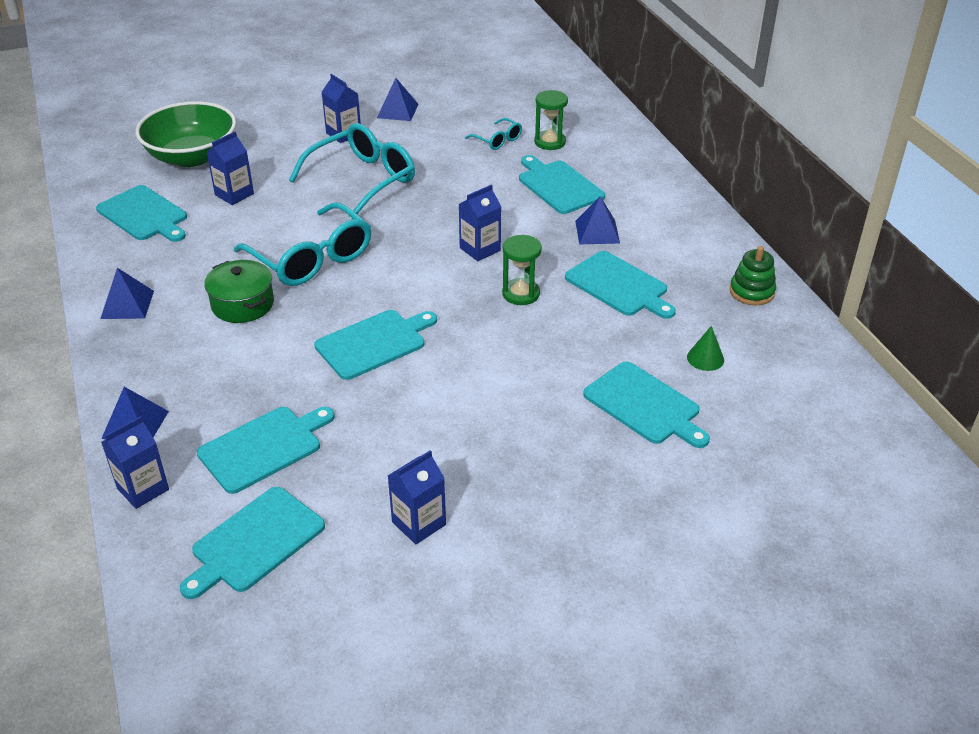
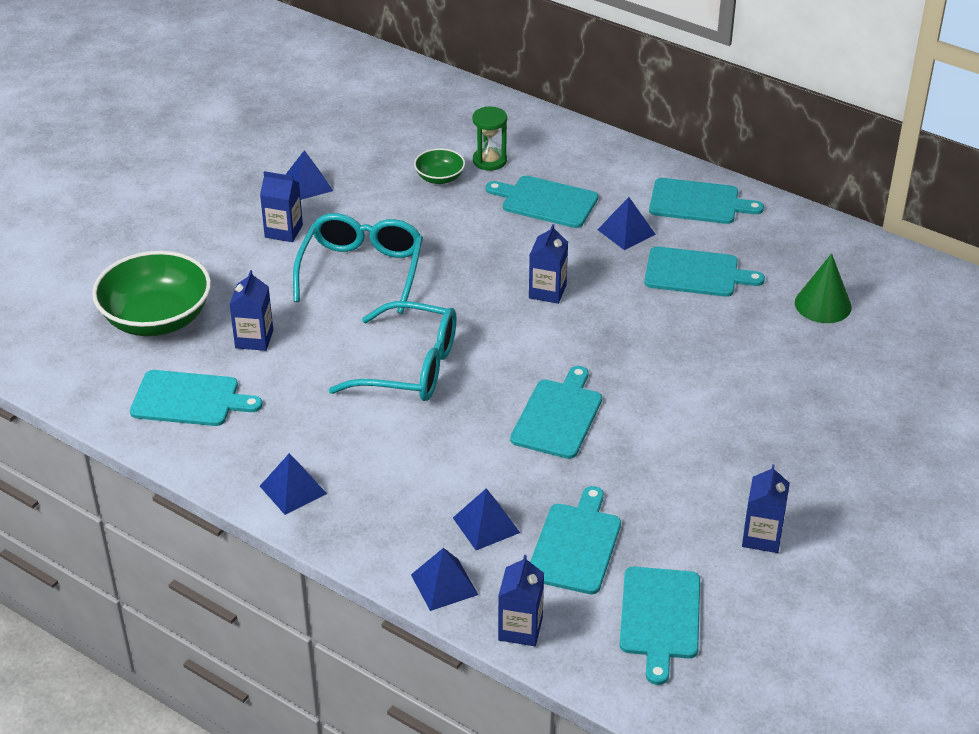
camera: 35 degrees left, 0 degrees up
green pot [204,260,274,323] -> none
turquoise glasses [465,118,522,150] -> green bowl [414,148,465,184]
green hourglass [502,235,542,305] -> none
turquoise cutting board [583,361,710,448] -> turquoise cutting board moved to [649,178,764,224]
green cone [687,326,724,371] -> green cone [795,254,852,323], size x1.63
green stacking toy [730,246,776,306] -> none
none -> blue pyramid [453,488,520,550]

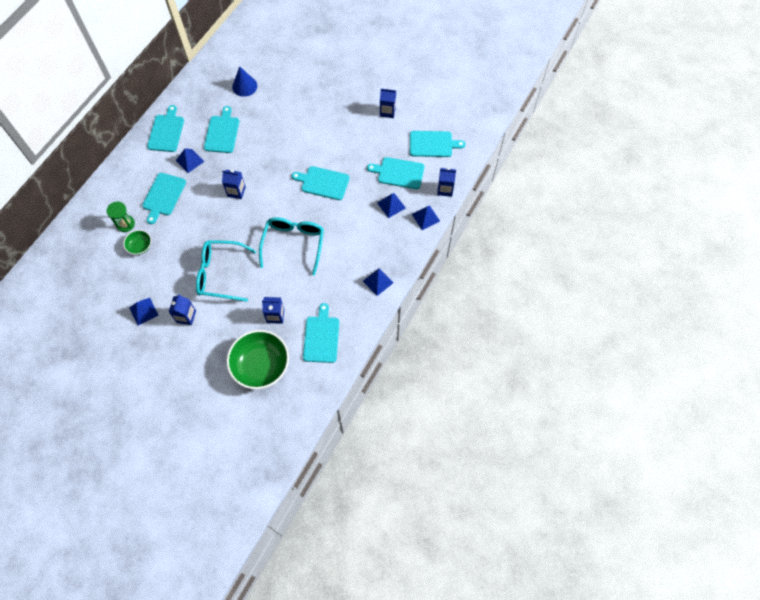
camera: 95 degrees left, 25 degrees up
green cone [795,254,852,323] -> blue cone [232,66,257,97]

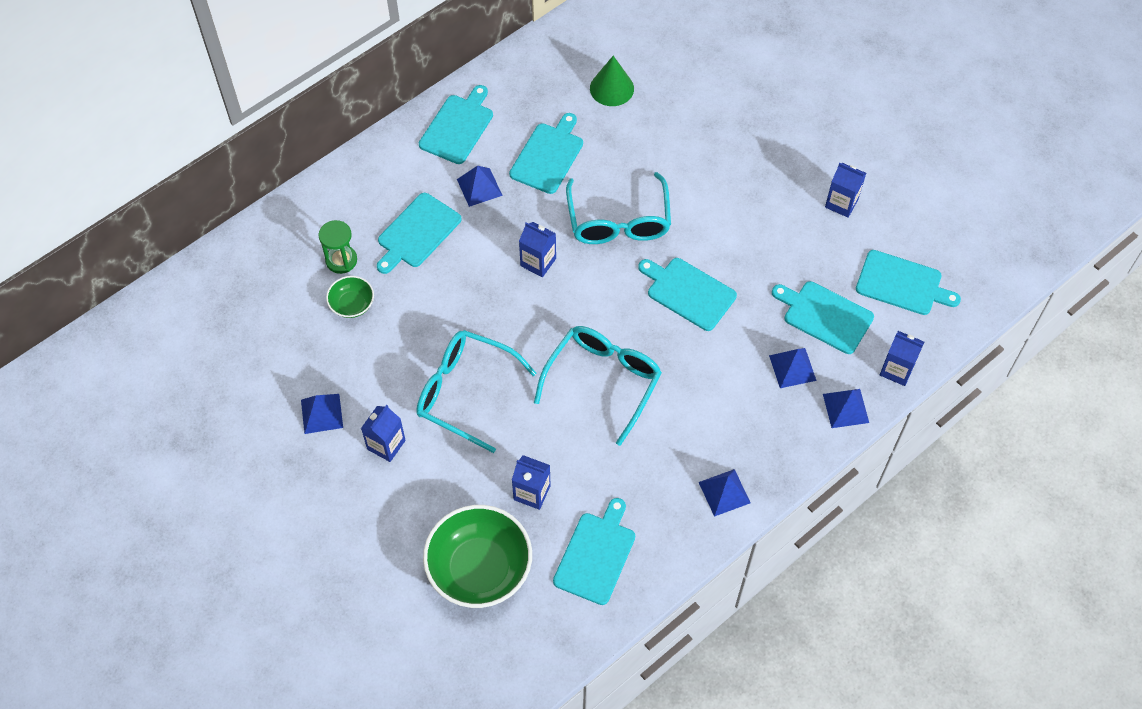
camera: 20 degrees right, 5 degrees down
blue cone [232,66,257,97] -> green cone [590,56,634,106]
none -> turquoise glasses [566,172,671,244]

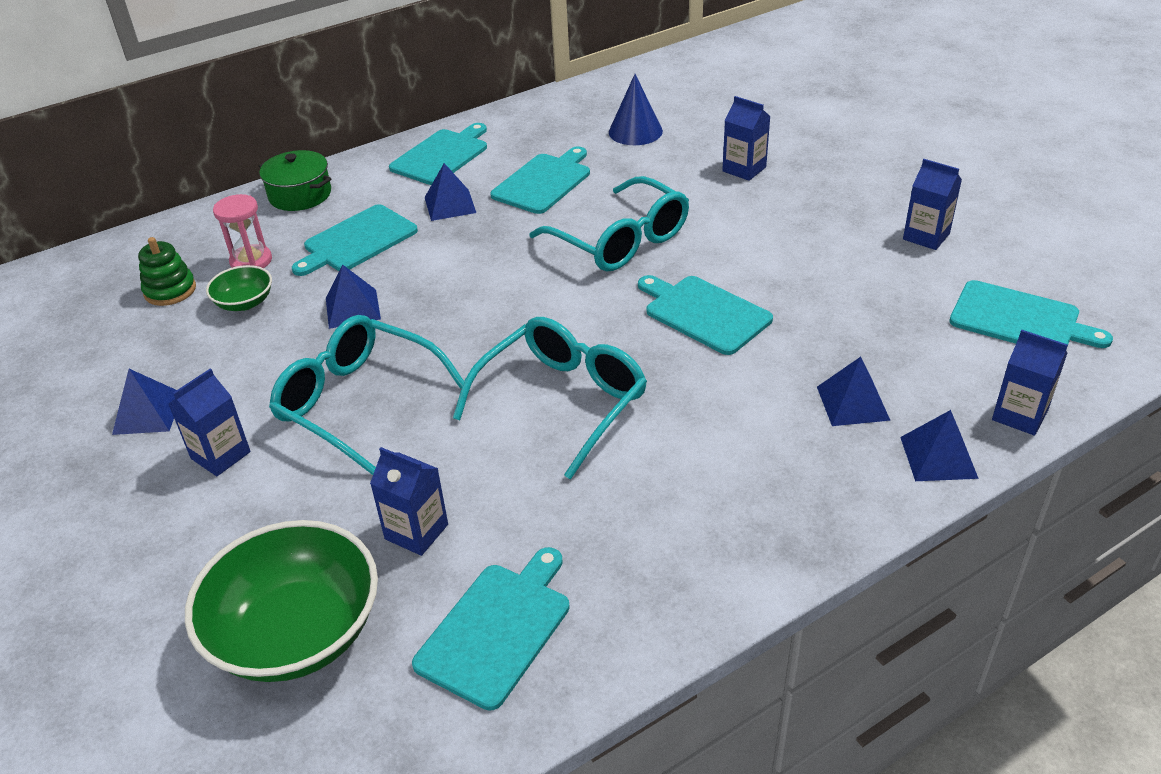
camera: 10 degrees right, 20 degrees down
green hourglass [318,220,357,274] -> pink hourglass [213,194,272,268]
blue carton [519,222,556,277] -> blue carton moved to [722,96,771,181]
turquoise glasses [566,172,671,244] -> turquoise glasses turned 45 degrees counterclockwise [529,176,689,271]
green cone [590,56,634,106] -> blue cone [609,74,663,145]
blue pyramid [699,469,751,517] -> blue pyramid moved to [326,265,381,329]
turquoise cutting board [772,281,874,354] -> none
none -> green stacking toy [138,237,196,306]
none -> green pot [259,150,331,211]

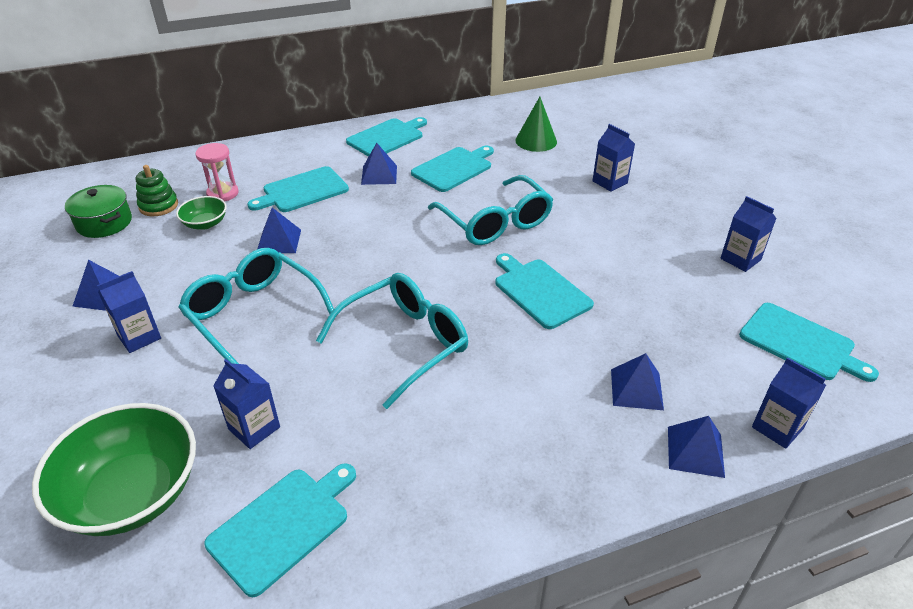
camera: 10 degrees right, 0 degrees up
green pot [259,150,331,211] -> green pot moved to [65,185,132,238]
blue cone [609,74,663,145] -> green cone [515,97,557,152]

